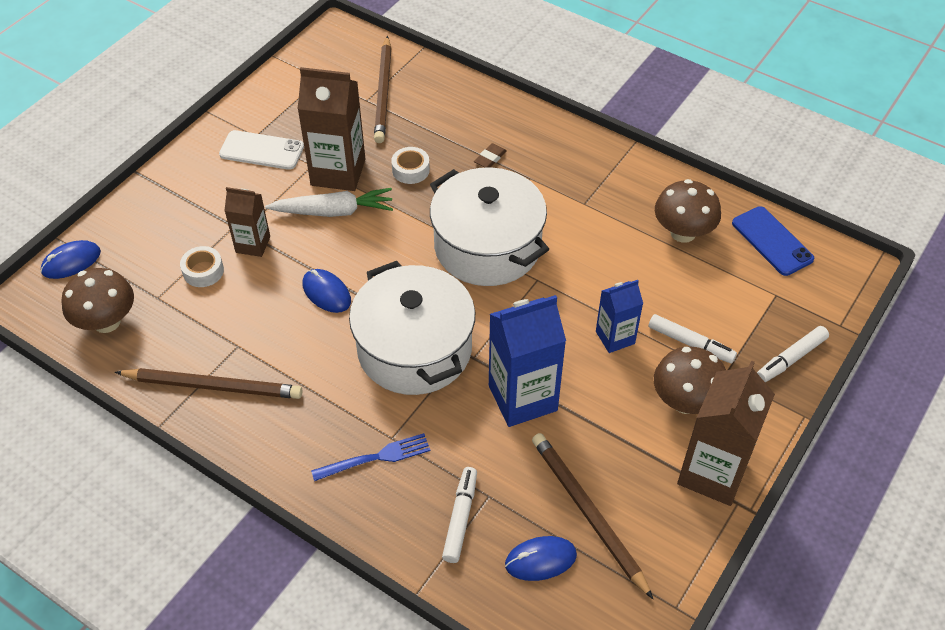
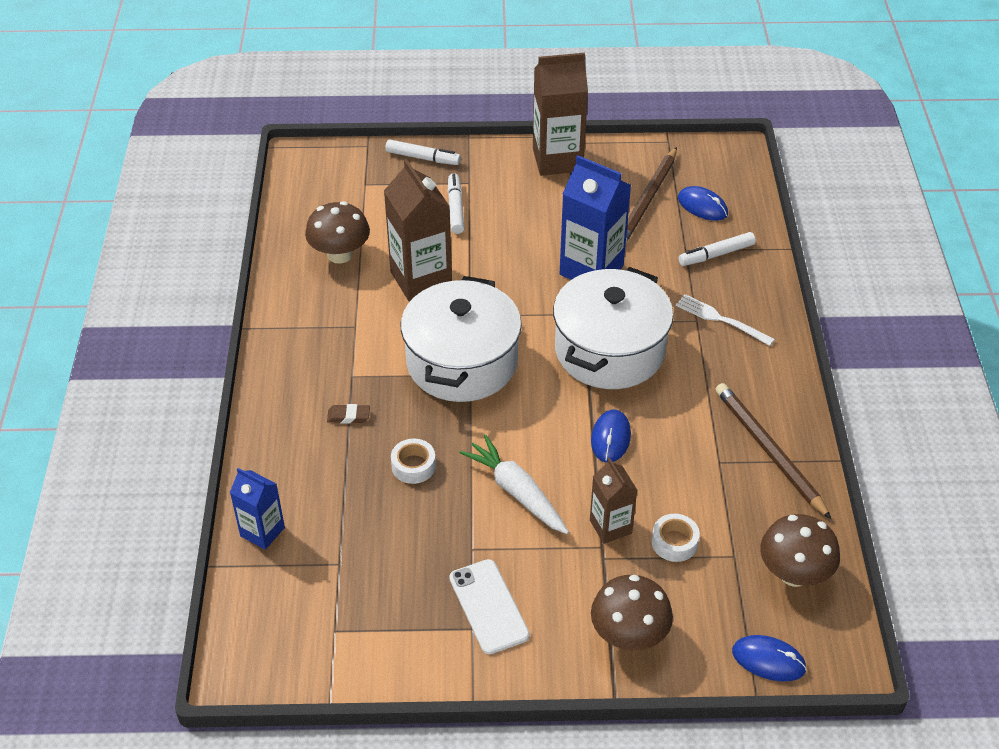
camera: 125 degrees left, 5 degrees down
brown carton [298,67,365,191] -> brown carton moved to [384,159,452,301]
blue fork [311,433,430,481] -> white fork [676,294,775,346]
brown pencil [374,36,391,143] -> none
blue carton [596,280,643,353] -> blue carton moved to [230,468,285,550]
brown mushroom [654,346,726,414] -> brown mushroom moved to [591,575,673,651]
blue phone [732,206,814,276] -> none

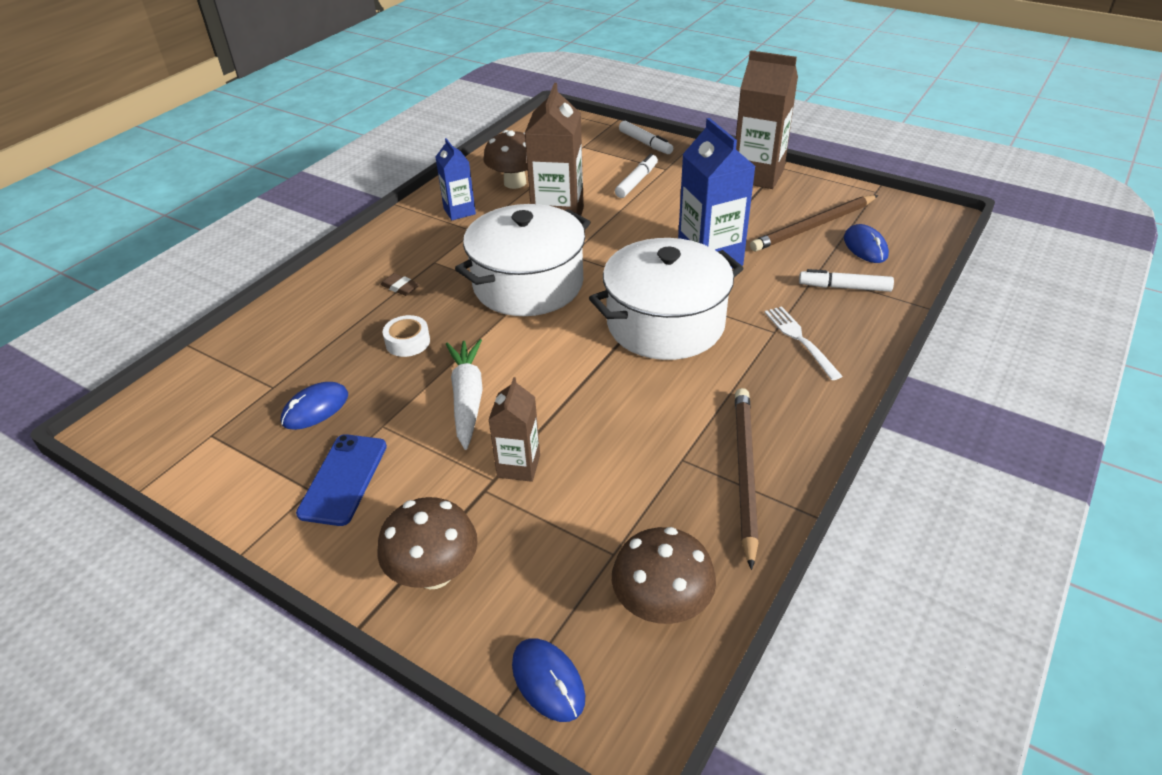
camera: 35 degrees right, 5 degrees down
blue carton [230,468,285,550] -> blue carton moved to [436,138,476,220]
white phone [449,559,530,654] -> blue phone [296,434,387,526]
blue mouse [591,410,631,462] -> blue mouse moved to [281,382,348,430]
white tape [652,514,700,562] -> none

